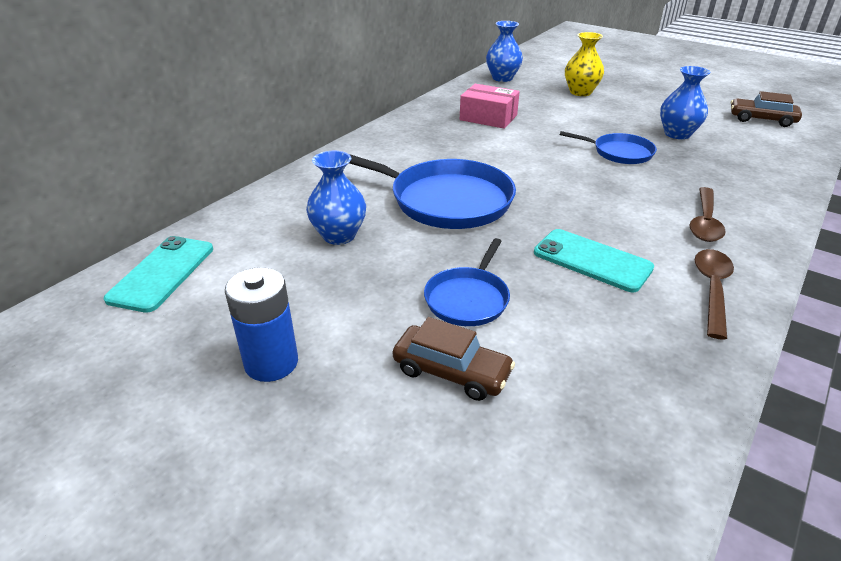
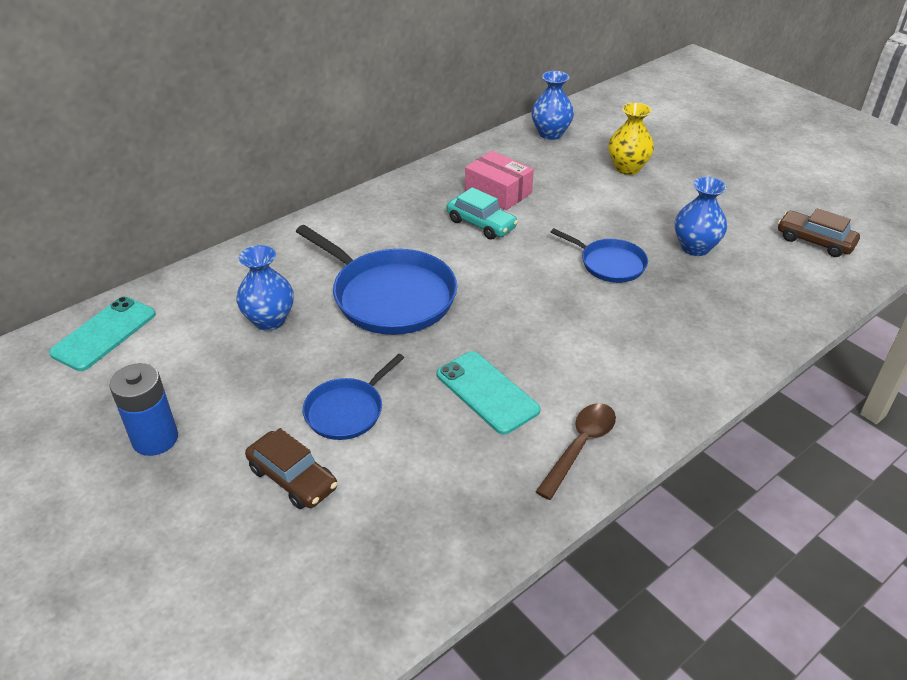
camera: 15 degrees right, 5 degrees up
brown spoon [690,187,726,242] -> none
none -> turquoise car [447,187,518,240]

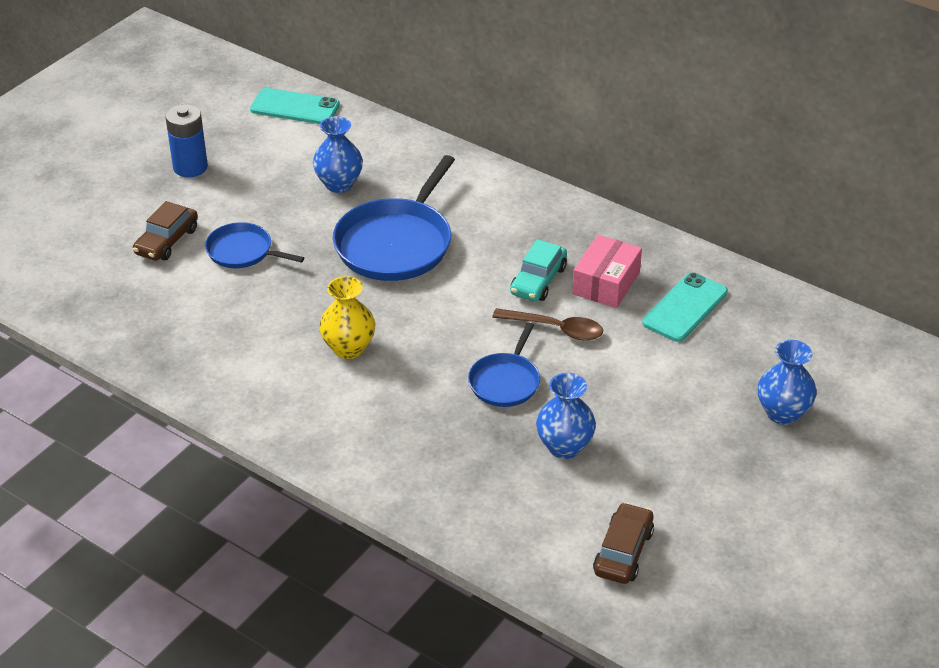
camera: 75 degrees right, 0 degrees up
turquoise phone [437,351,540,435] -> turquoise phone moved to [642,272,728,342]
blue vase [531,71,574,140] -> blue vase moved to [758,340,817,425]
brown spoon [536,403,616,500] -> brown spoon moved to [492,308,603,340]
yellow vase [608,103,654,175] -> yellow vase moved to [319,276,375,359]

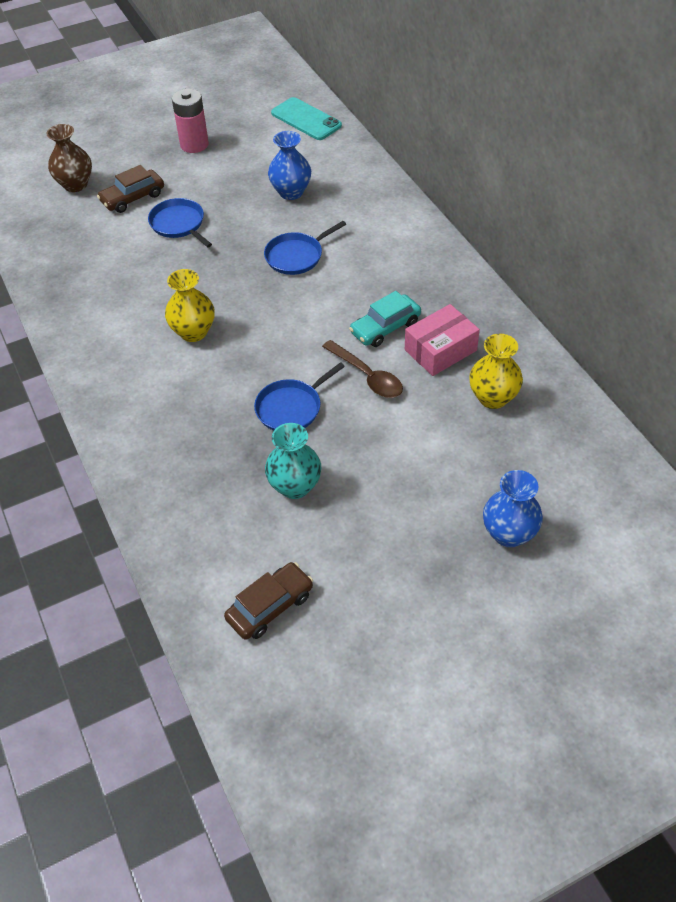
camera: 30 degrees right, 10 degrees up
blue battery [165,104,208,177] -> pink battery [172,89,209,153]
blue pan [333,155,455,281] -> blue pan [264,221,346,275], size x0.56
blue vase [536,373,596,459] -> turquoise vase [265,423,321,499]
turquoise phone [642,272,728,342] -> yellow vase [469,334,523,409]
none -> brown vase [47,124,92,192]

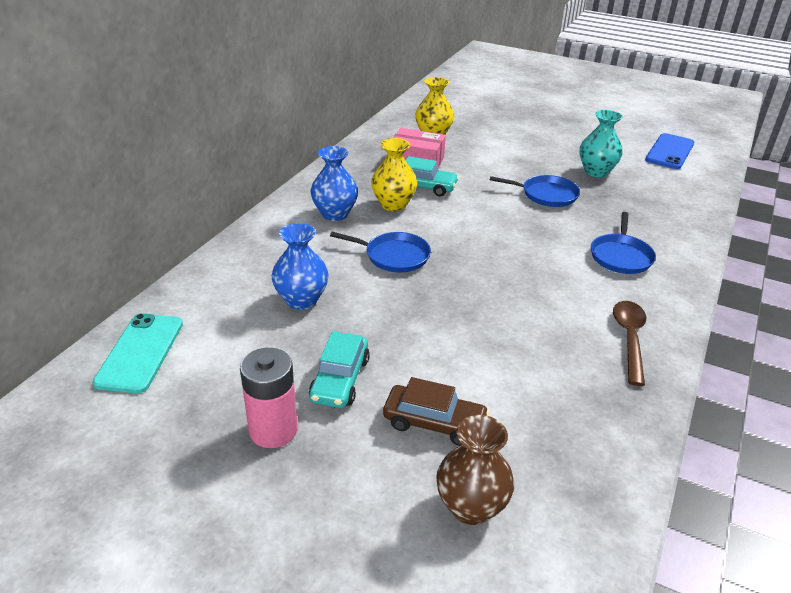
camera: 130 degrees left, 15 degrees down
blue pan [148,198,212,248] -> blue pan moved to [591,212,656,274]
yellow vase [165,269,214,342] -> yellow vase moved to [371,138,417,211]
brown car [224,562,313,640] -> blue phone [645,133,694,169]
brown spoon [322,340,403,398] -> brown spoon moved to [613,301,646,386]
blue vase [483,470,543,547] -> blue vase moved to [310,146,358,221]
none -> turquoise car [309,331,370,408]

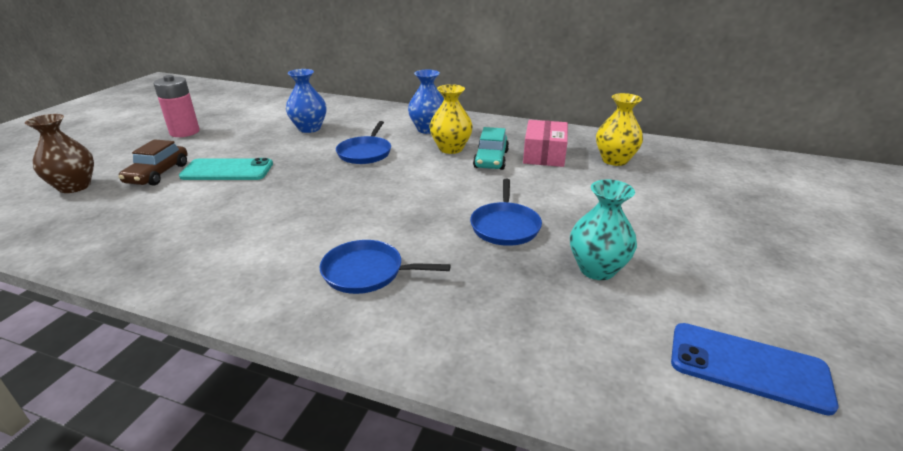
camera: 85 degrees right, 5 degrees down
turquoise phone [93,313,183,393] -> turquoise phone moved to [179,158,273,180]
turquoise car [309,331,370,408] -> none
brown spoon [613,301,646,386] -> none

